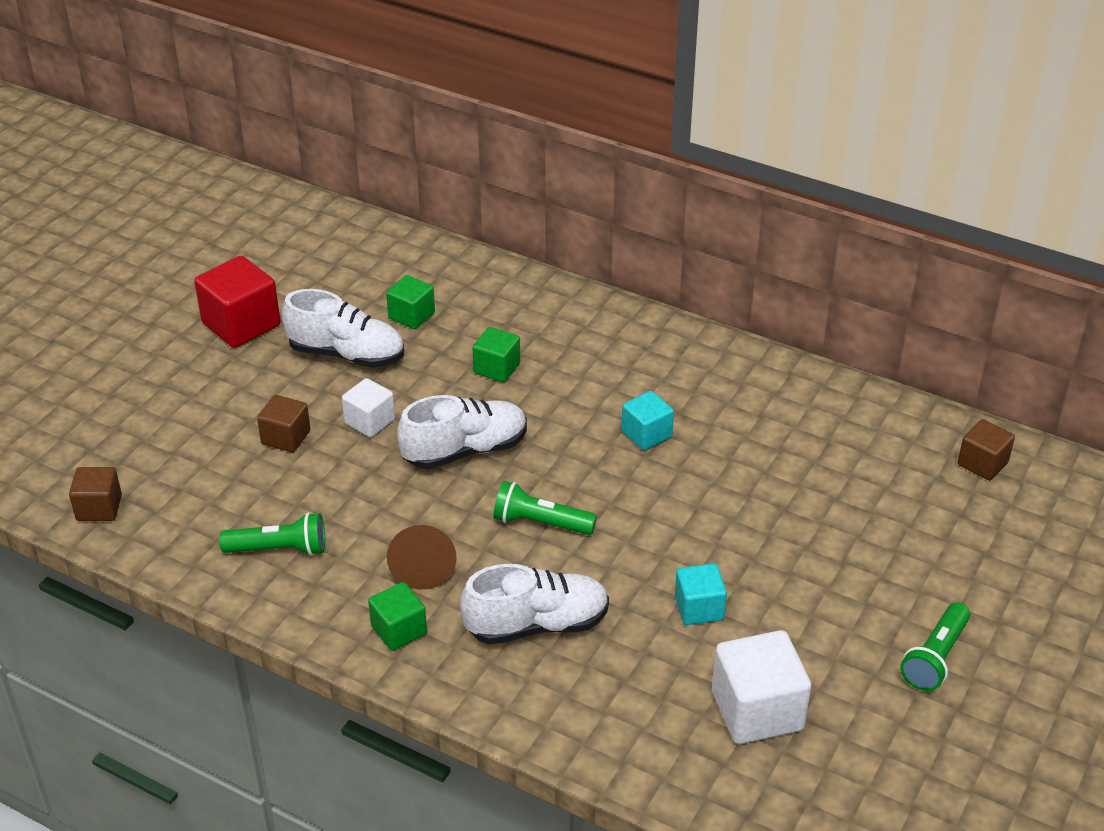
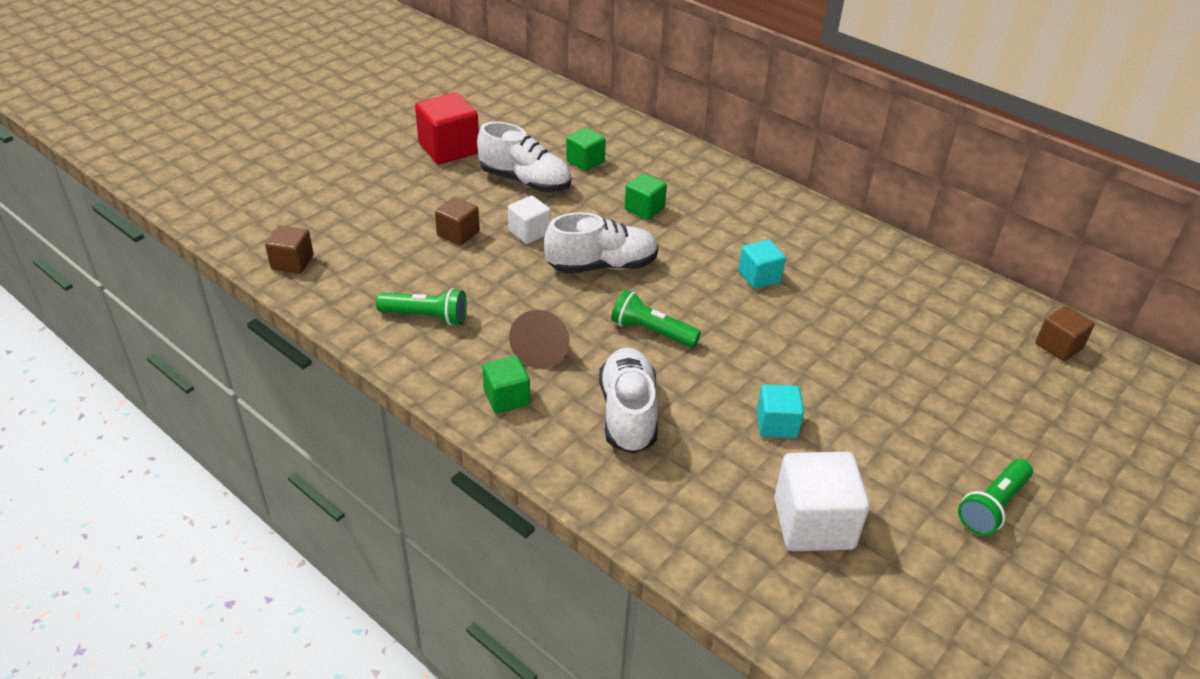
camera: 10 degrees right, 0 degrees up
white shoe [460,564,609,644] -> white shoe turned 90 degrees counterclockwise [599,347,658,453]

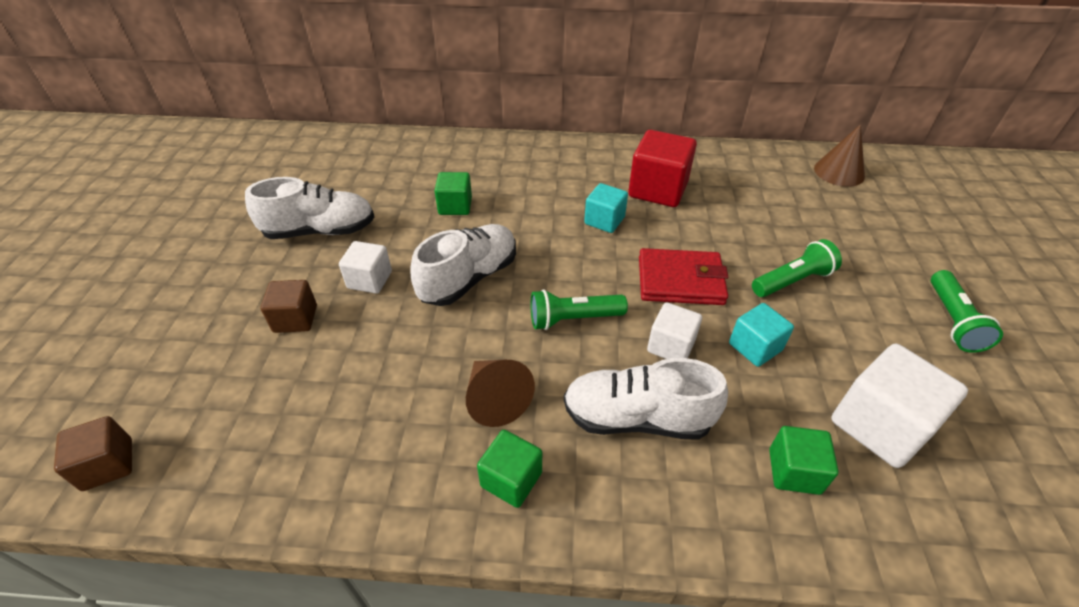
camera: 35 degrees left, 5 degrees up
green flashlight [376,288,467,326] -> green flashlight moved to [752,239,842,297]
red cube [415,93,479,164] -> red cube moved to [628,130,697,207]
green cube [566,128,606,171] -> green cube moved to [769,426,838,495]
white shoe [599,347,658,453] -> white shoe turned 45 degrees counterclockwise [564,358,728,440]
brown cube [1036,306,1095,361] -> brown cone [814,124,865,187]
none -> red wallet [639,248,728,305]
none -> white cube [647,302,702,359]

